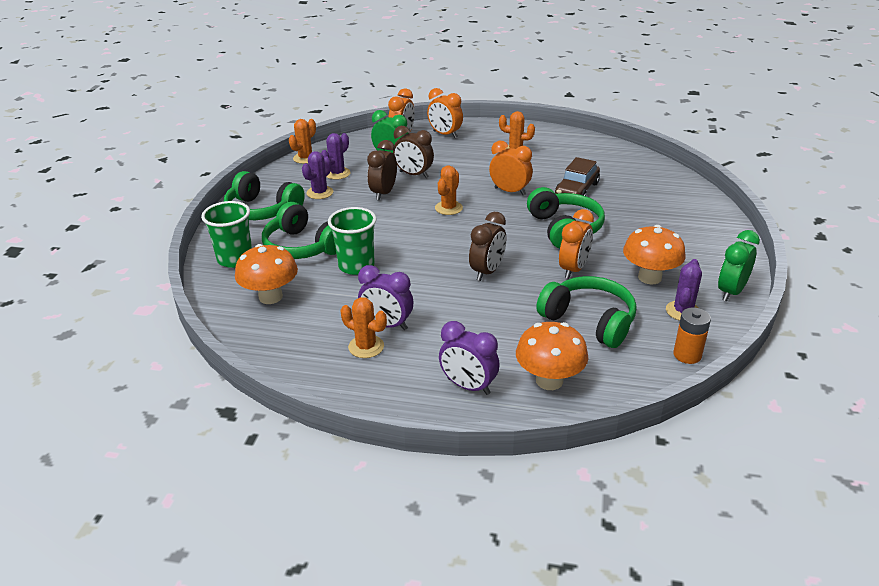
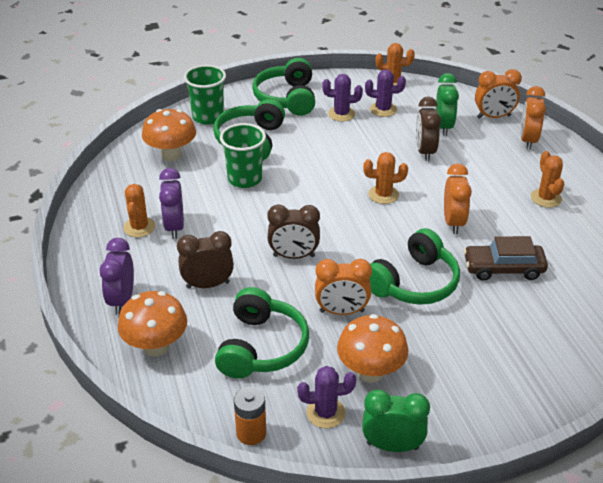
camera: 60 degrees right, 5 degrees up
brown clock [367,140,397,201] -> brown clock moved to [177,231,234,288]

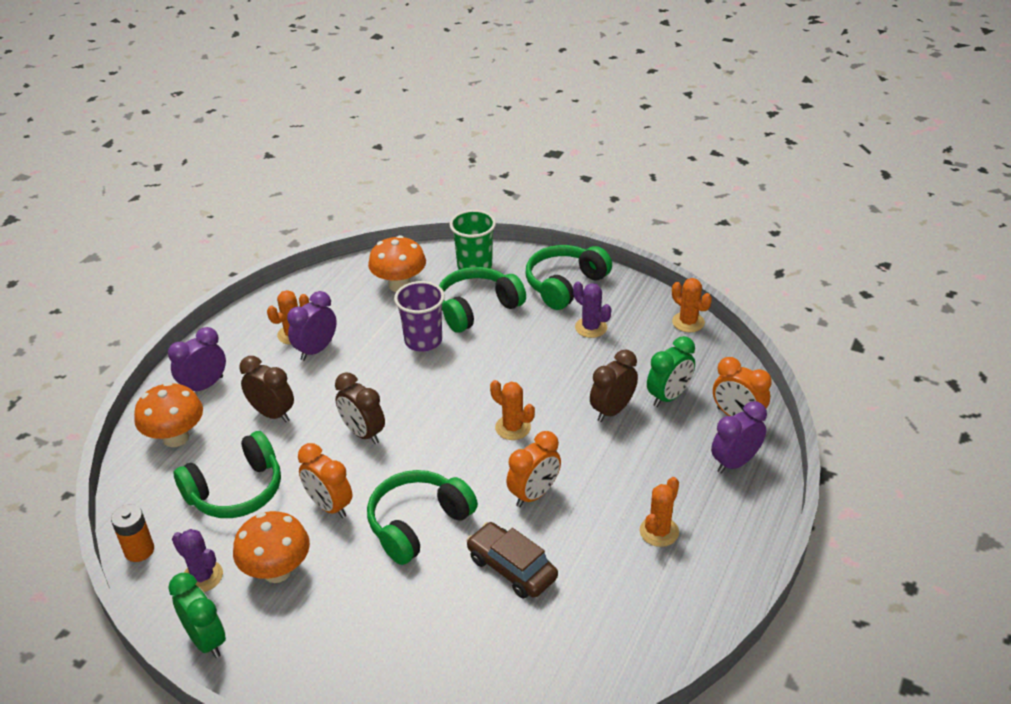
camera: 45 degrees right, 0 degrees up
green cup [220,123,266,188] -> purple cup [394,281,445,351]
purple cactus [365,69,406,117] -> none
green headphones [369,228,460,305] -> green headphones turned 135 degrees clockwise [367,470,478,565]
orange clock [520,86,546,150] -> purple clock [711,401,767,473]

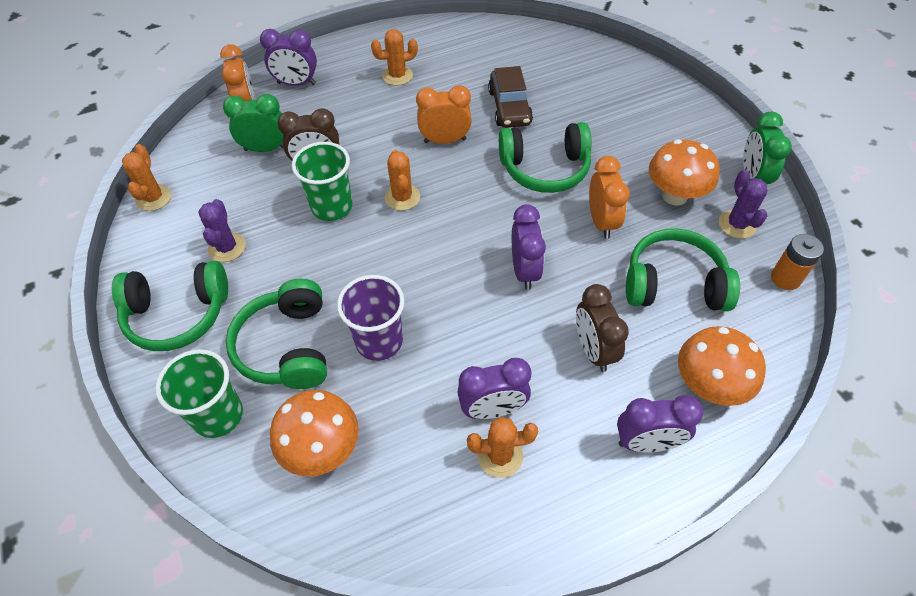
camera: 140 degrees left, 15 degrees up
brown clock [335,372,385,444] -> purple clock [512,204,546,290]
green headphones [439,267,526,333] -> green headphones turned 75 degrees clockwise [226,279,327,389]
none -> green cup [292,142,352,221]

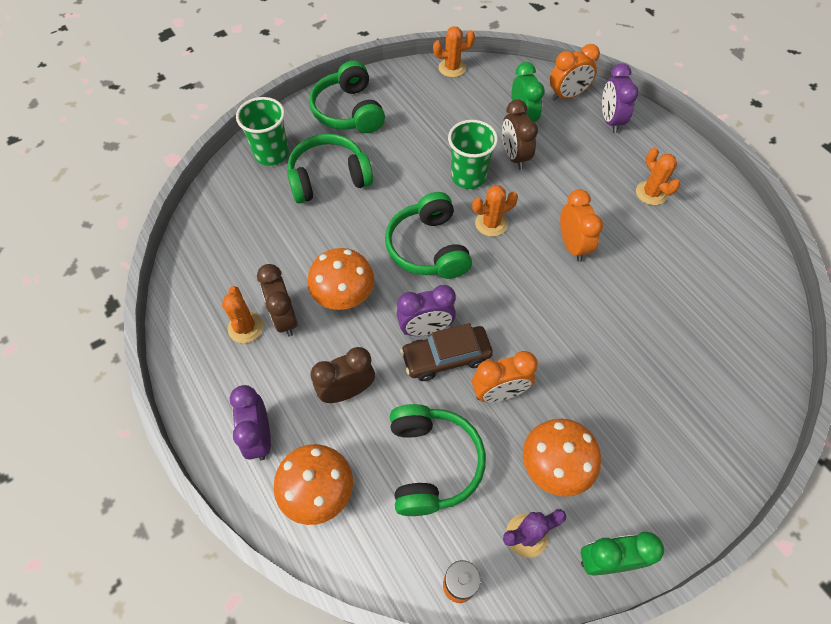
camera: 80 degrees right, 5 degrees up
purple cactus [199,199,246,262] -> none
orange mushroom [270,390,359,476] -> orange mushroom moved to [307,248,375,310]
purple cup [337,275,405,361] -> none
purple clock [457,358,531,419] -> brown clock [257,264,298,337]
brown car [488,66,533,128] -> brown car moved to [400,323,493,381]
green headphones [499,122,592,193] -> green headphones moved to [385,192,472,279]

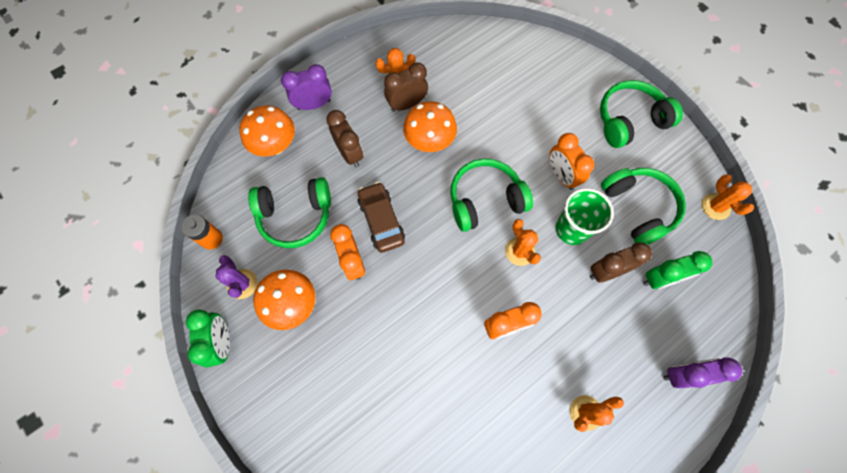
camera: 85 degrees right, 10 degrees up
green cup [236,97,289,166] -> none
green headphones [287,134,373,204] -> green headphones moved to [601,168,686,245]
purple clock [397,285,456,336] -> none
orange clock [550,44,600,101] -> orange clock moved to [549,133,594,190]

